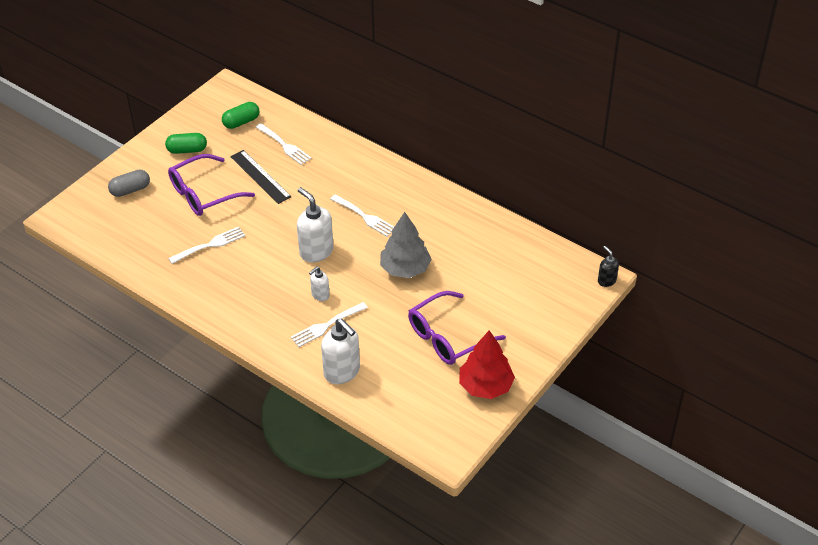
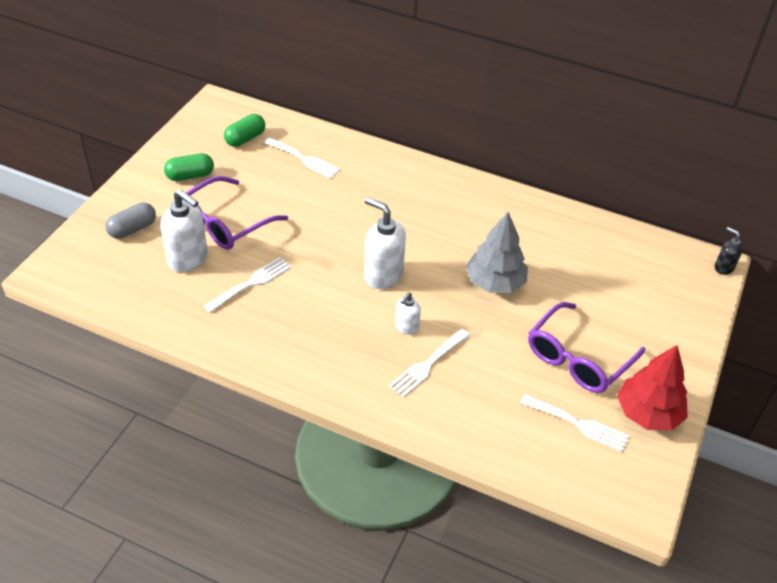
camera: 15 degrees left, 0 degrees up
black ruler [230,150,291,204] -> none
white soap dispenser [321,318,360,384] -> white soap dispenser moved to [161,189,208,272]
white fork [330,194,394,237] -> white fork moved to [521,395,629,452]

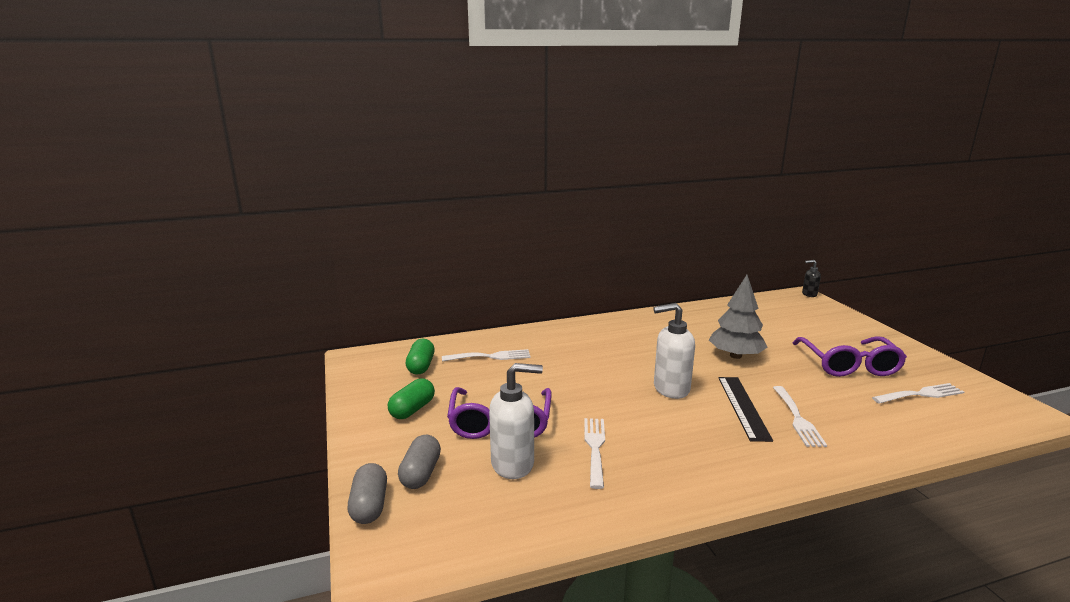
camera: 40 degrees left, 25 degrees down
white soap dispenser [395,292,421,335] -> black ruler [718,377,773,442]
red tree [617,345,688,431] -> none
none -> grey capsule [348,463,387,524]

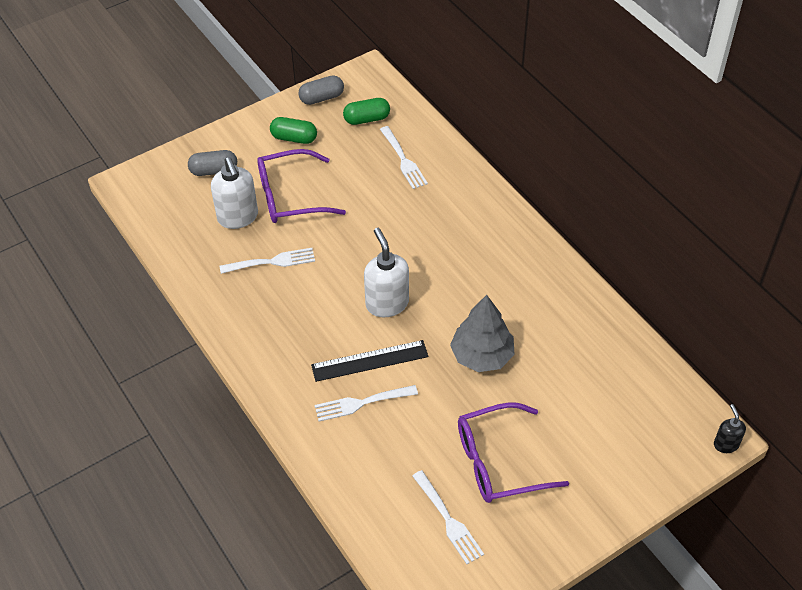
camera: 75 degrees right, 30 degrees up
grey capsule [348,463,387,524] -> grey capsule moved to [298,75,344,105]

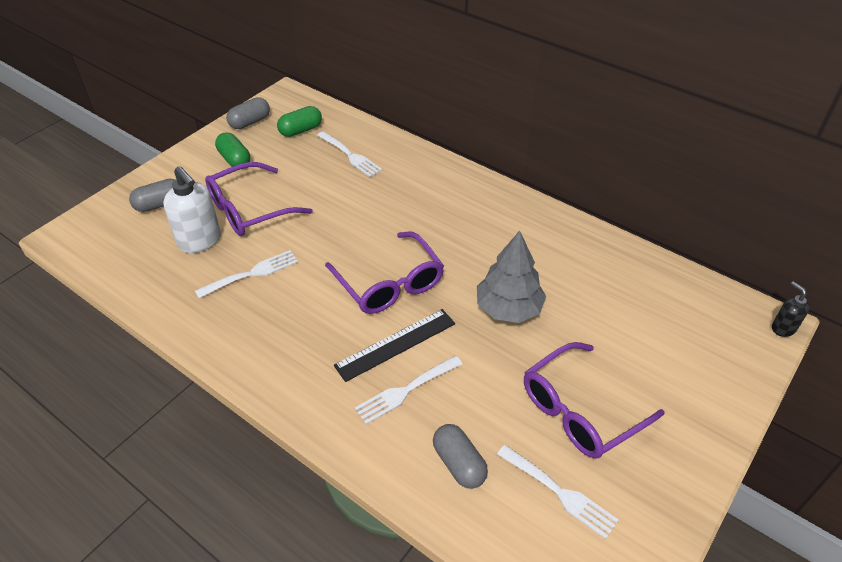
camera: 20 degrees left, 5 degrees down
green capsule [270,117,317,144] -> green capsule turned 60 degrees clockwise [215,132,250,167]
white soap dispenser [364,228,409,317] -> purple glasses [325,232,444,314]
none -> grey capsule [433,424,488,489]

